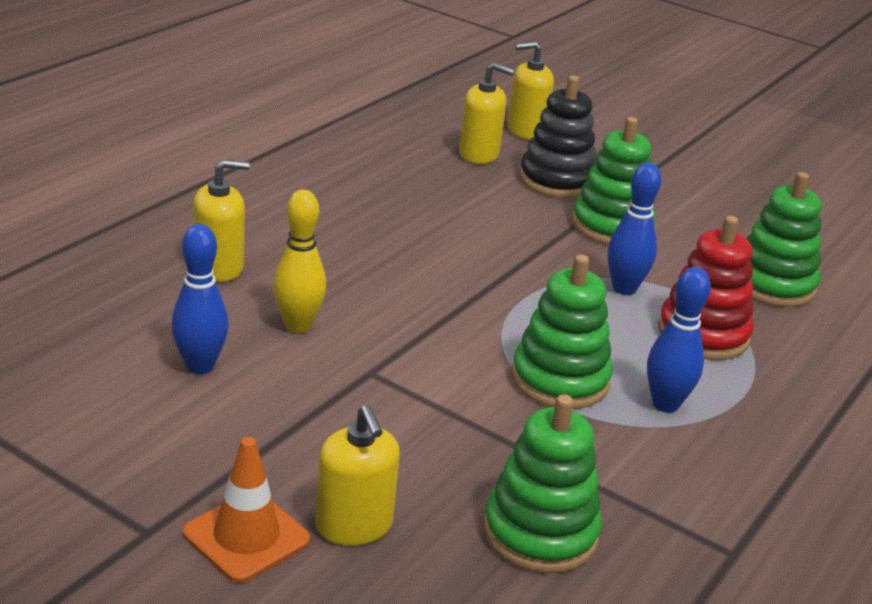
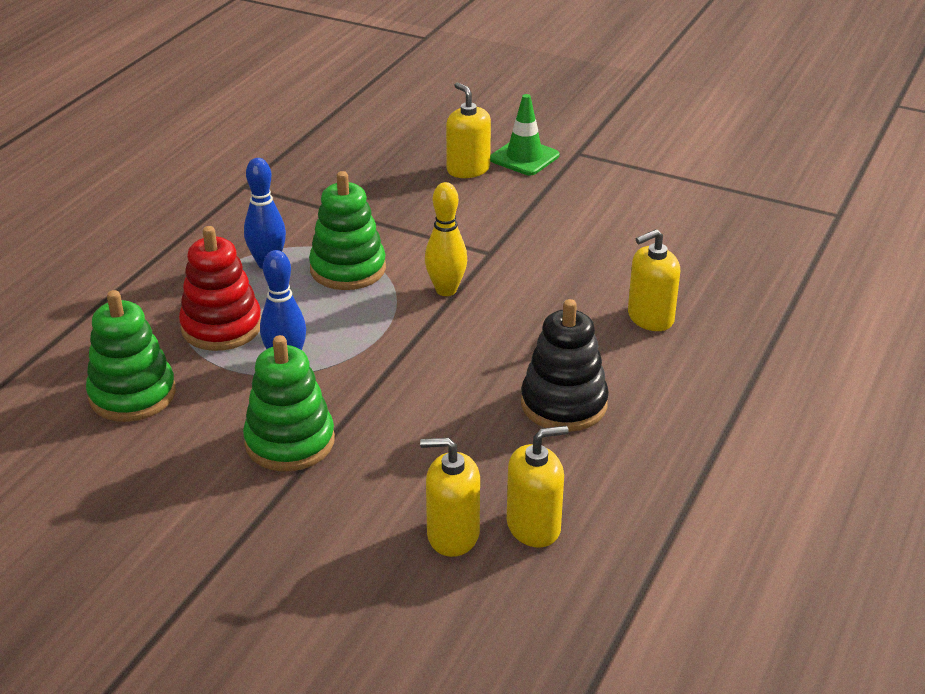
camera: 175 degrees right, 5 degrees up
blue bowling pin [171,224,229,374] -> none
orange traffic cone [183,437,310,583] -> green traffic cone [490,94,559,175]
yellow bowling pin [273,190,326,333] -> yellow bowling pin moved to [425,182,467,296]
green stacking toy [483,395,602,573] -> none
yellow soap dispenser [507,41,554,140] -> yellow soap dispenser moved to [507,426,569,548]
black stacking toy [519,75,596,198] -> black stacking toy moved to [521,299,609,432]

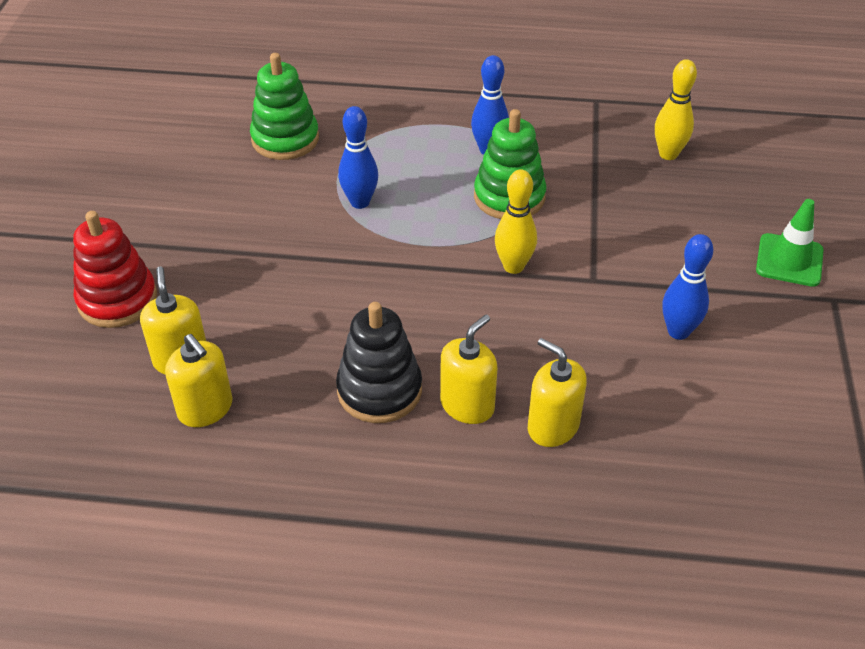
camera: 70 degrees right, 10 degrees up
red stacking toy [179,226,261,351] -> red stacking toy moved to [73,211,157,328]
green stacking toy [243,335,335,471] -> none
yellow soap dispenser [446,82,491,178] -> yellow soap dispenser moved to [440,314,497,424]
none -> yellow bowling pin [655,59,697,160]
none -> blue bowling pin [662,234,713,340]

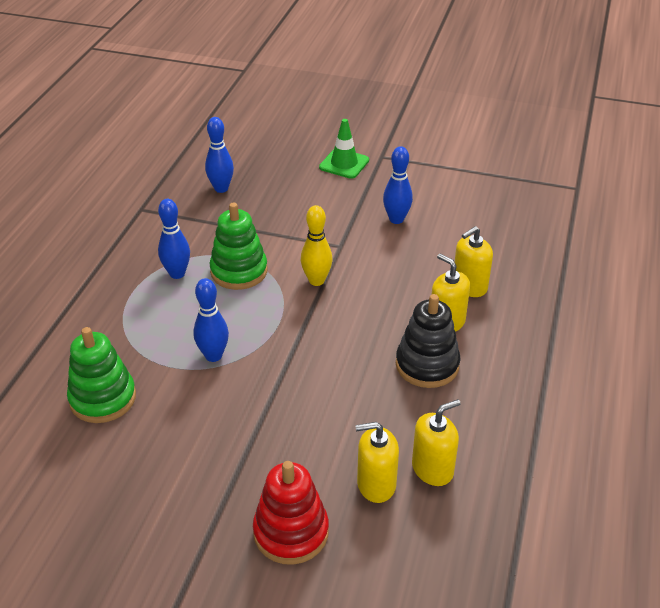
camera: 80 degrees left, 5 degrees down
yellow bowling pin [655,59,697,160] -> blue bowling pin [205,117,234,193]

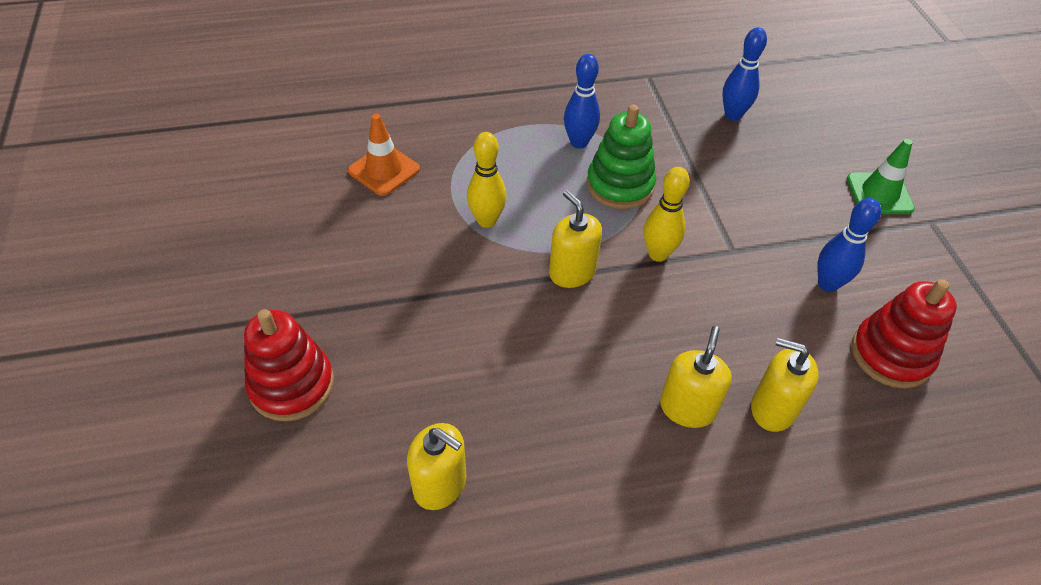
camera: 60 degrees right, 10 degrees up
green stacking toy [67,327,136,423] -> orange traffic cone [348,114,420,196]
blue bowling pin [193,278,229,362] -> yellow bowling pin [467,132,507,228]
yellow soap dispenser [355,422,399,503] -> yellow soap dispenser moved to [549,190,602,288]
black stacking toy [396,294,461,388] -> none
none -> red stacking toy [852,279,957,388]

